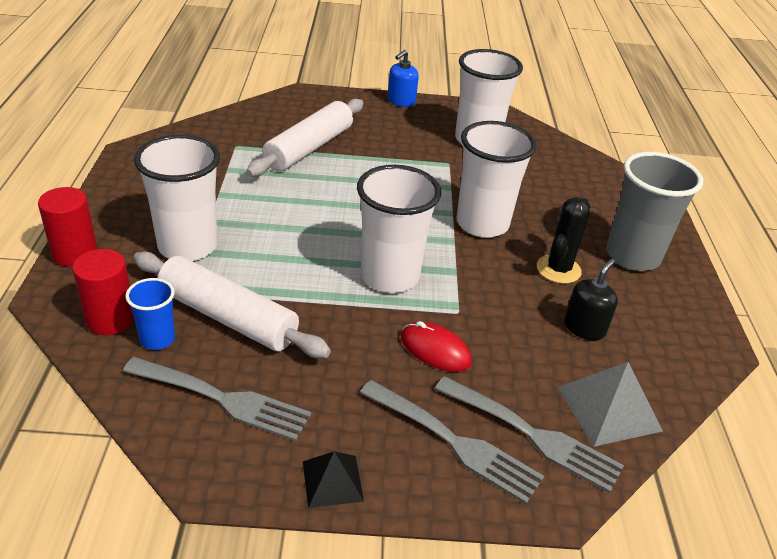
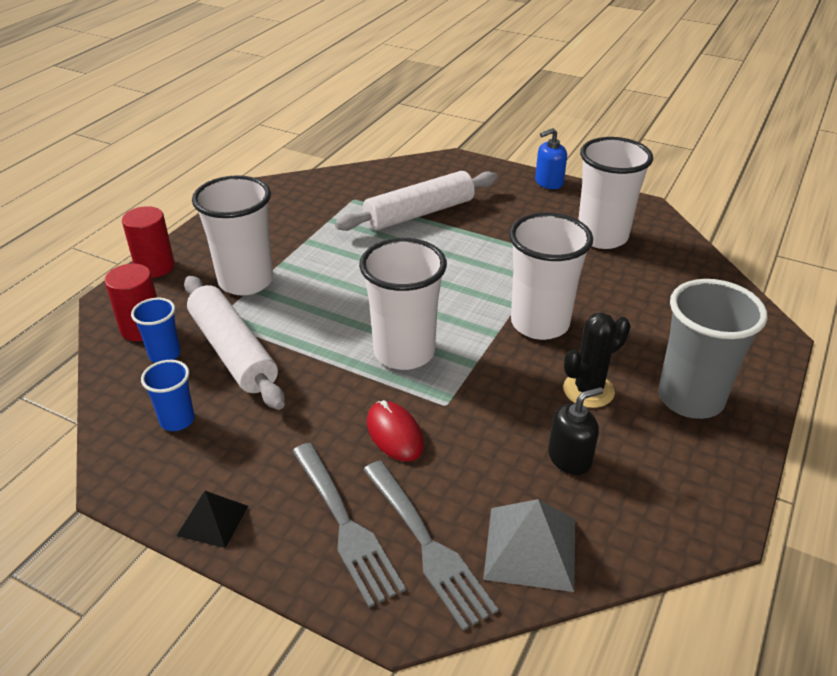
camera: 30 degrees right, 0 degrees up
grey fork [123,357,311,441] -> blue cup [141,360,195,431]

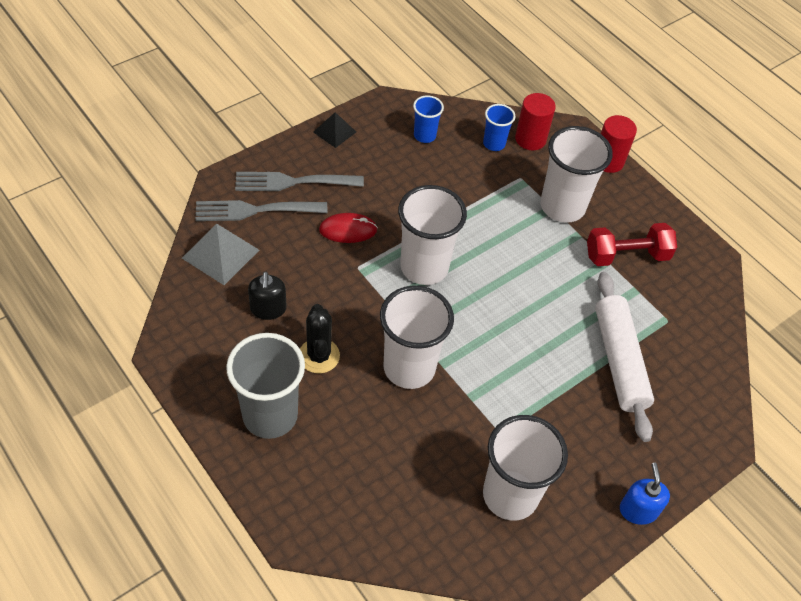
camera: 110 degrees right, 15 degrees up
white rolling pin [184,276,285,410] -> none
none -> red dumbbell [587,223,677,266]

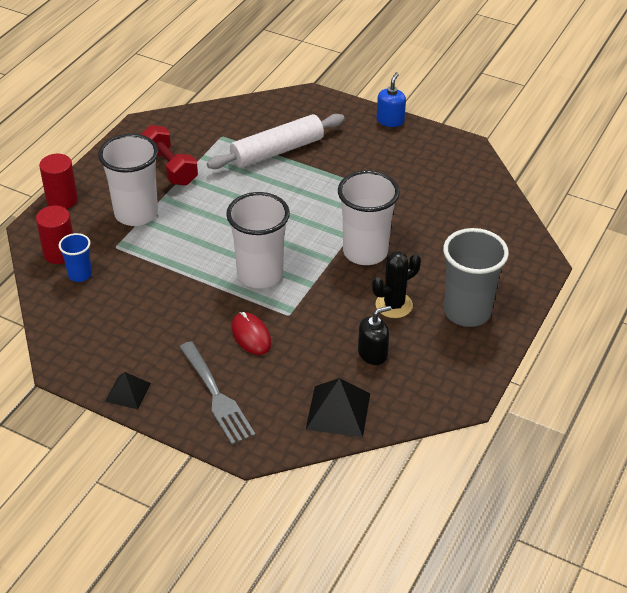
camera: 110 degrees left, 10 degrees down
grey pyramid [182,224,259,285] -> black pyramid [306,378,370,437]
grey fork [195,200,328,221] -> none
blue cup [413,95,444,143] -> none
white cup [483,415,568,521] -> none
blue soap dispenser [620,463,670,525] -> blue soap dispenser turned 135 degrees clockwise [377,72,406,127]

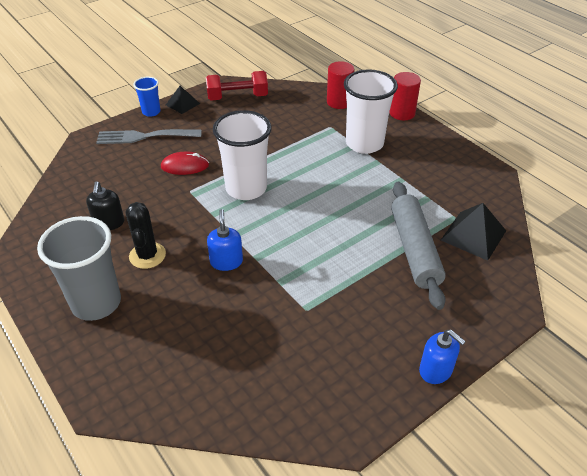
camera: 115 degrees right, 0 degrees up
blue cup [59,233,92,282] -> blue cup moved to [133,77,161,117]
red dumbbell [141,125,198,186] -> red dumbbell moved to [206,71,268,101]
white rolling pin [207,114,345,169] -> grey rolling pin [391,182,446,310]
black pyramid [306,378,370,437] -> black pyramid moved to [441,203,506,261]
white cup [338,170,400,265] -> blue soap dispenser [207,209,243,271]

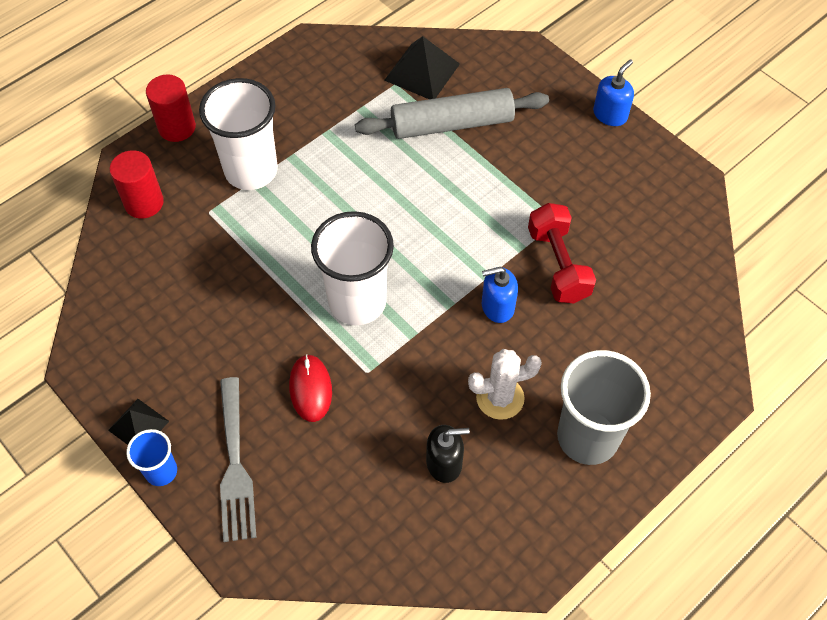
camera: 95 degrees left, 15 degrees up
black cactus [126,202,166,269] -> white cactus [468,349,542,420]
red dumbbell [206,71,268,101] -> red dumbbell moved to [528,203,596,303]

